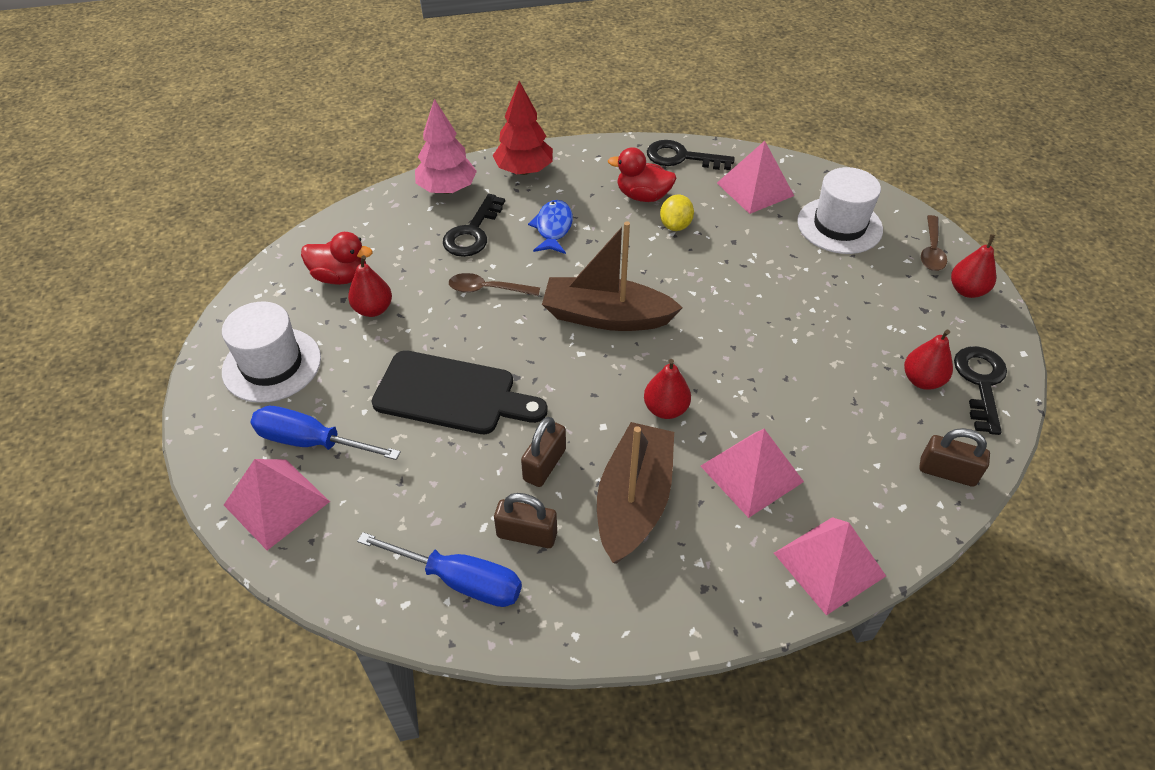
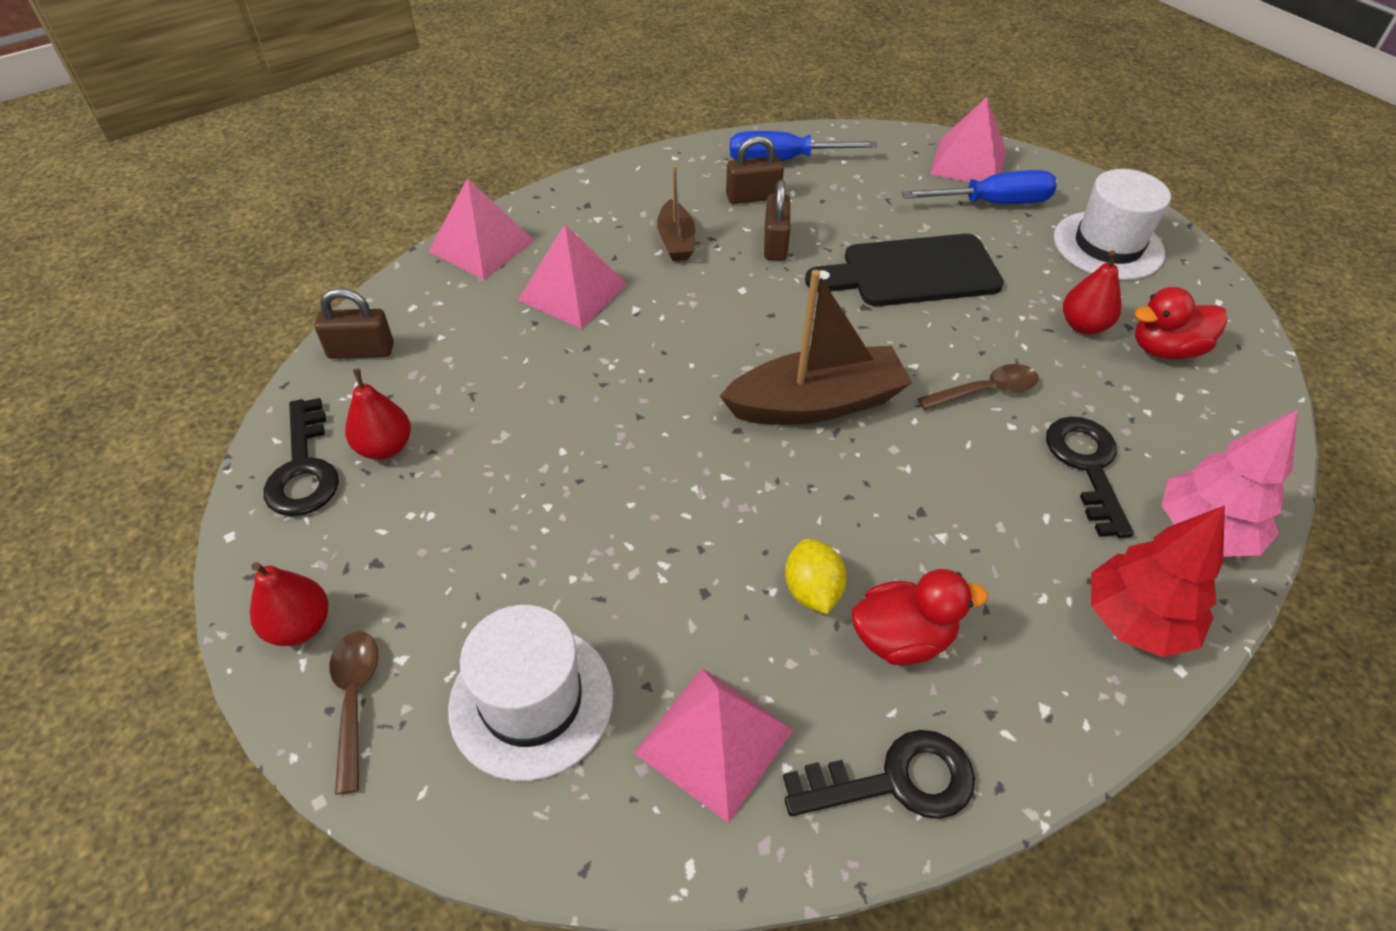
camera: 155 degrees right, 0 degrees up
blue fish [528,200,573,254] -> none
brown boat [597,422,674,564] -> brown boat [657,165,695,261], size x0.55
red pear [644,359,691,419] -> none

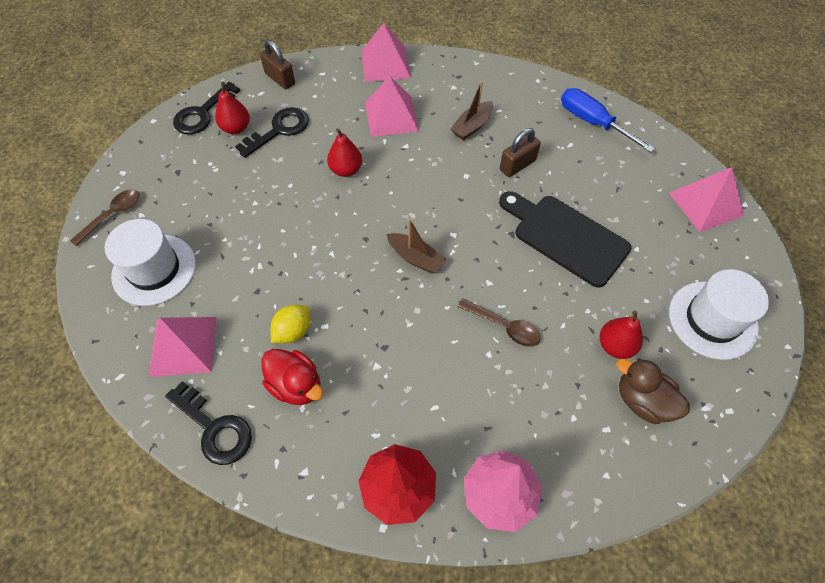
camera: 50 degrees right, 10 degrees up
red pear [250,562,329,646] -> red pear moved to [327,128,362,177]
brown boat [720,270,912,425] -> brown boat [387,218,446,273], size x0.55
brown padlock [726,136,784,204] -> none
blue screwdriver [902,170,1057,204] -> none
black key [1046,416,1134,538] -> black key moved to [235,107,309,158]
red duck [1135,287,1228,360] -> brown duck [617,358,690,424]

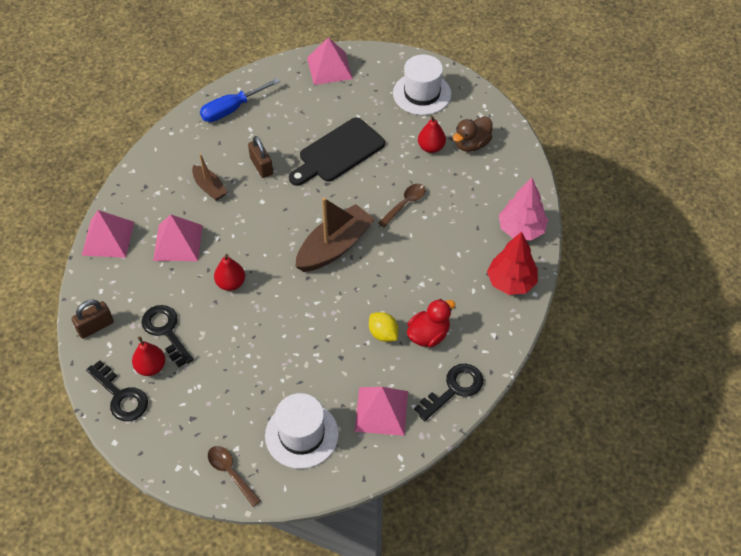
camera: 80 degrees left, 5 degrees down
brown boat [387,218,446,273] -> brown boat [295,197,375,272], size x1.82

